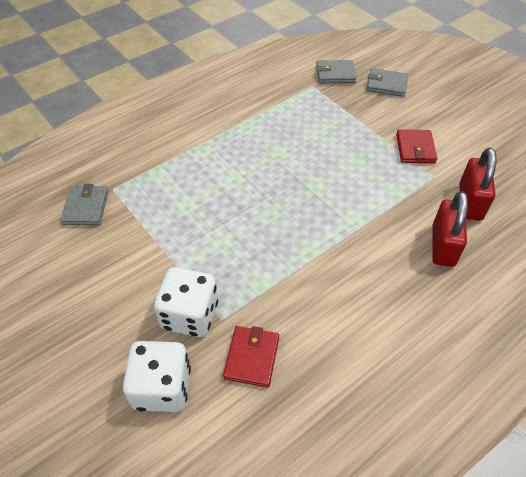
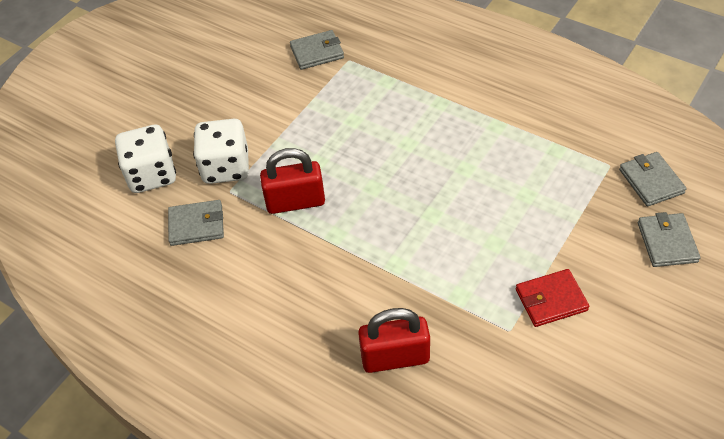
camera: 75 degrees right, 0 degrees up
red wallet [223,326,279,388] -> grey wallet [168,200,224,246]
red padlock [459,148,496,221] -> red padlock moved to [260,148,325,214]

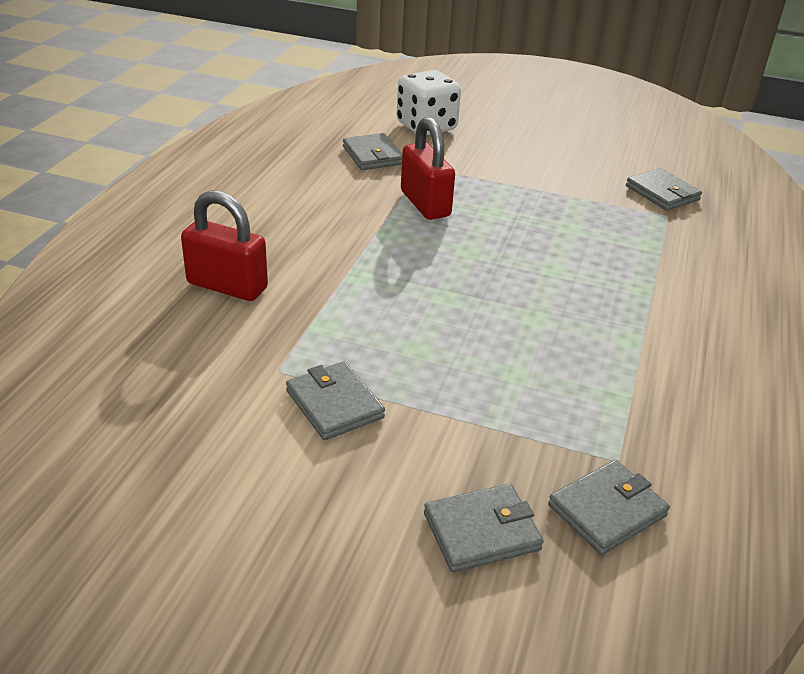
camera: 70 degrees right, 15 degrees down
white dice [193,119,249,184] -> none
red padlock [358,308,430,373] -> red padlock turned 45 degrees counterclockwise [181,190,268,301]
red wallet [516,269,589,327] -> grey wallet [286,361,385,440]

